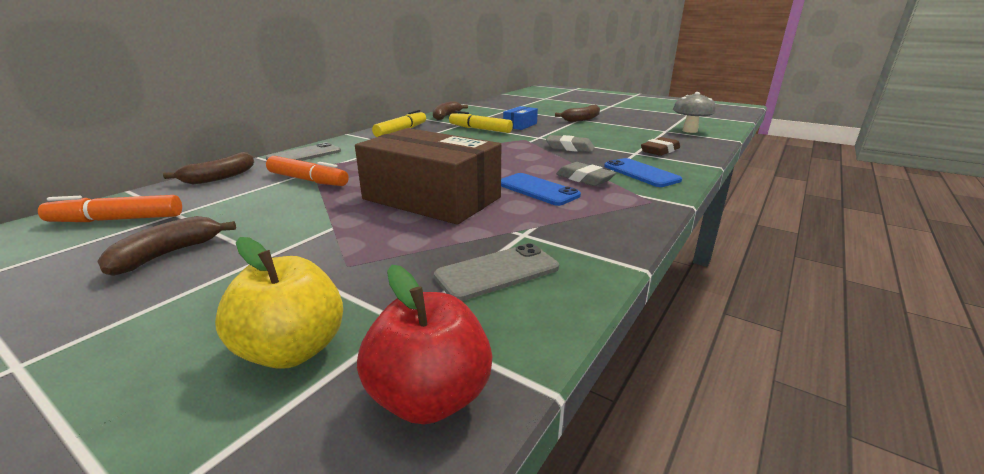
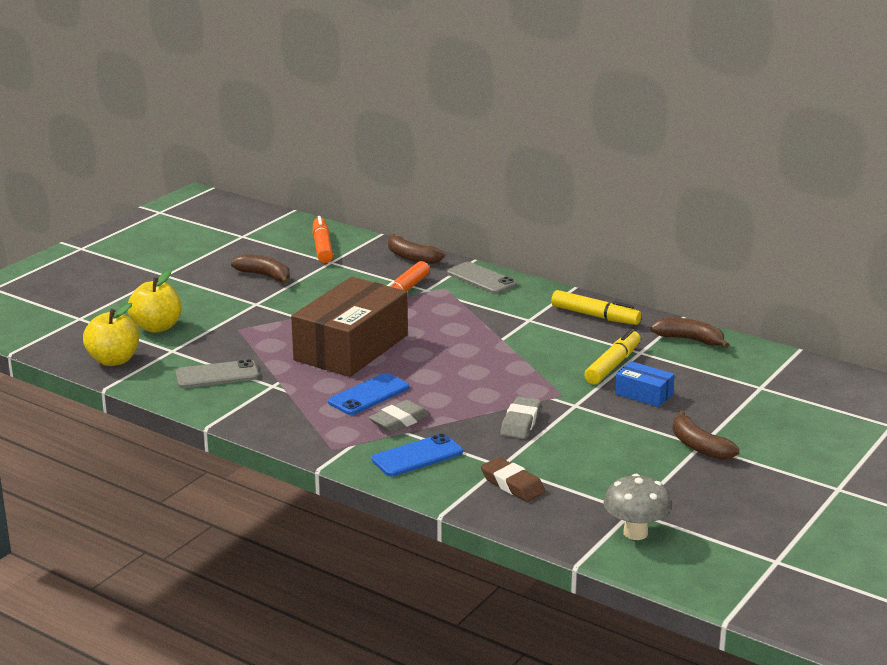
camera: 90 degrees right, 0 degrees up
red apple [357,265,492,425] -> yellow apple [83,303,139,366]
grey phone [434,243,559,301] -> grey phone turned 75 degrees counterclockwise [176,359,259,388]

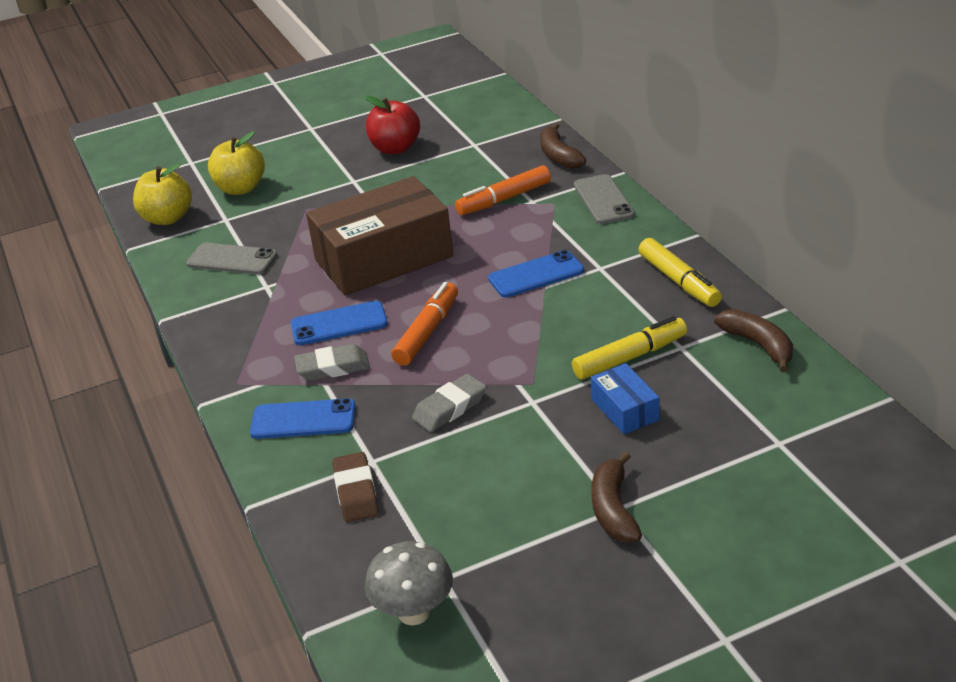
camera: 35 degrees right, 10 degrees up
brown banana [231,254,290,284] -> red apple [365,96,420,154]
orange marker [313,216,333,263] -> orange marker moved to [391,282,458,366]
none -> blue phone [488,250,584,298]

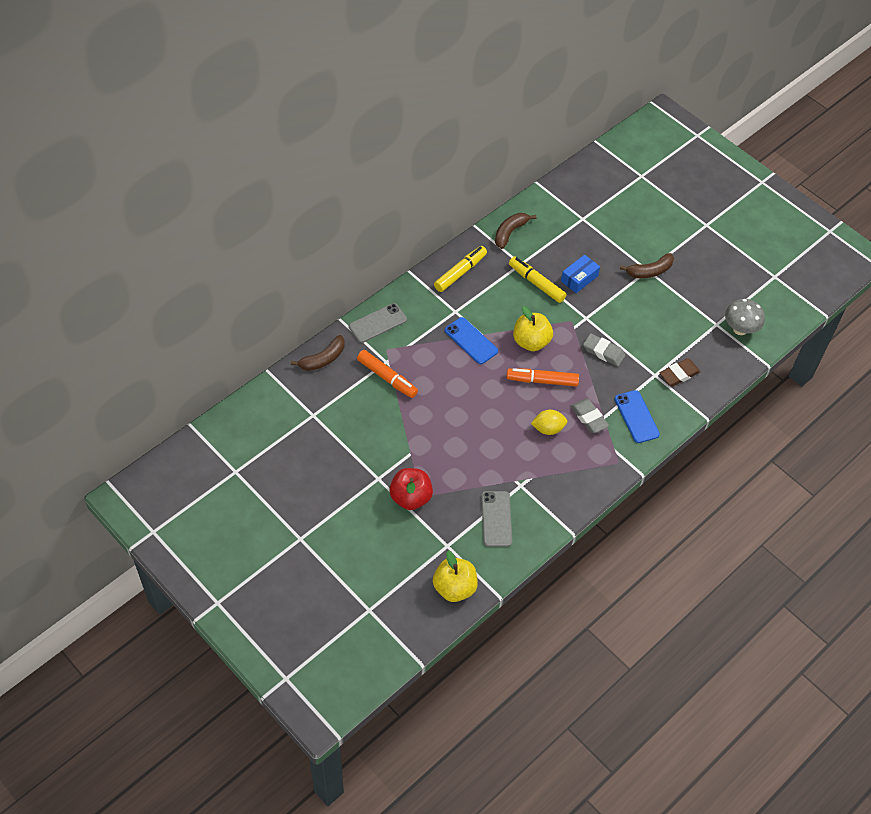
camera: 115 degrees left, 20 degrees up
yellow apple [208,131,265,195] -> yellow apple moved to [513,306,553,351]
blue phone [291,301,388,345] -> yellow lemon [531,410,567,435]
brown box [306,176,453,296] -> none
red apple [365,96,420,154] -> red apple moved to [389,468,433,510]

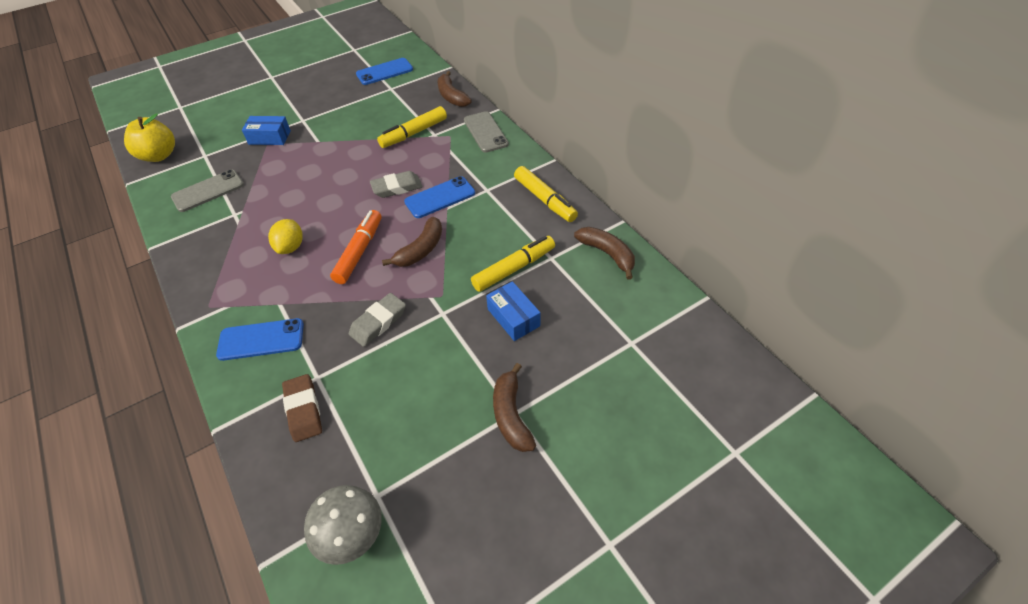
camera: 105 degrees right, 5 degrees down
orange marker [357,350,418,398] -> yellow marker [377,106,447,148]
red apple [389,468,433,510] -> blue box [242,116,291,145]
grey phone [481,491,512,547] -> grey phone turned 45 degrees counterclockwise [171,170,244,212]
yellow apple [513,306,553,351] -> brown banana [382,217,442,267]
grey eraser [571,399,609,433] -> grey eraser moved to [370,171,423,198]
none -> blue phone [356,58,413,85]

